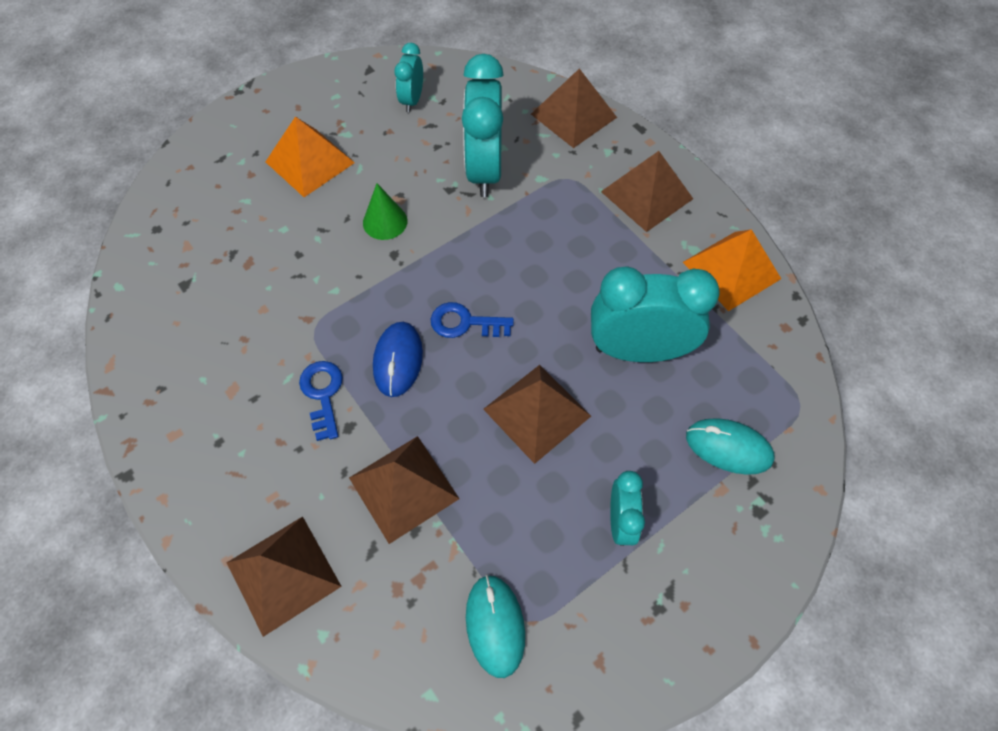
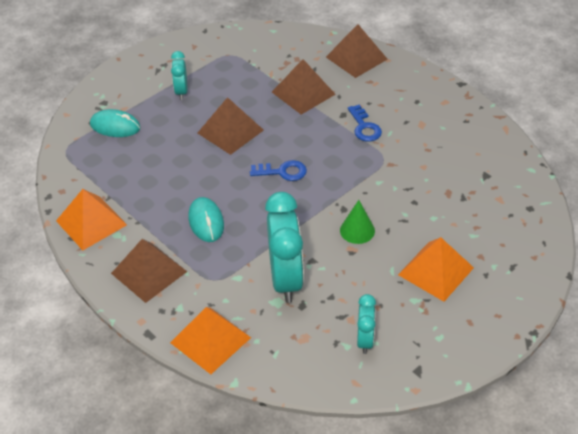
camera: 175 degrees right, 15 degrees down
blue mouse [373,322,423,397] -> none
turquoise mouse [466,574,525,678] -> turquoise mouse moved to [188,197,224,242]
brown pyramid [531,68,617,148] -> orange pyramid [170,307,251,374]
turquoise clock [591,266,720,362] -> none

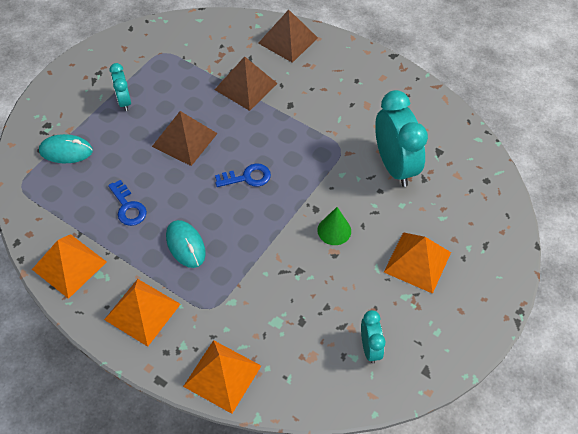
camera: 15 degrees left, 10 degrees up
brown pyramid [111,239,187,303] -> orange pyramid [104,279,181,347]
turquoise clock [265,192,304,303] -> turquoise clock moved to [375,90,428,187]
blue key [348,104,382,142] -> blue key moved to [108,180,147,226]

